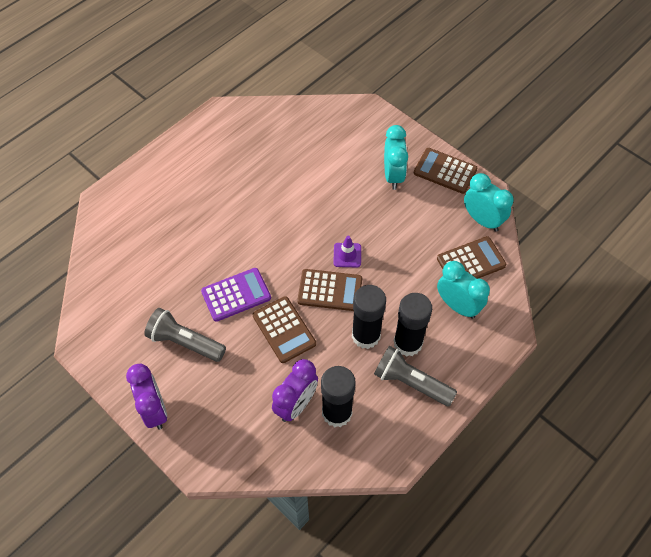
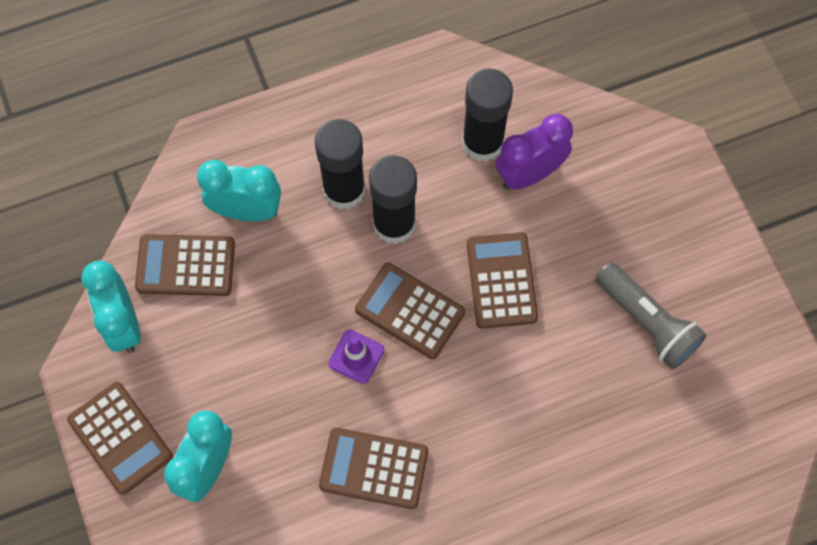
camera: 155 degrees left, 10 degrees up
purple clock [126,364,167,430] -> none
purple calculator [201,268,271,322] -> none
grey flashlight [374,346,457,406] -> none
turquoise clock [437,261,490,319] -> turquoise clock turned 120 degrees clockwise [197,160,281,221]
none -> brown calculator [319,428,428,509]

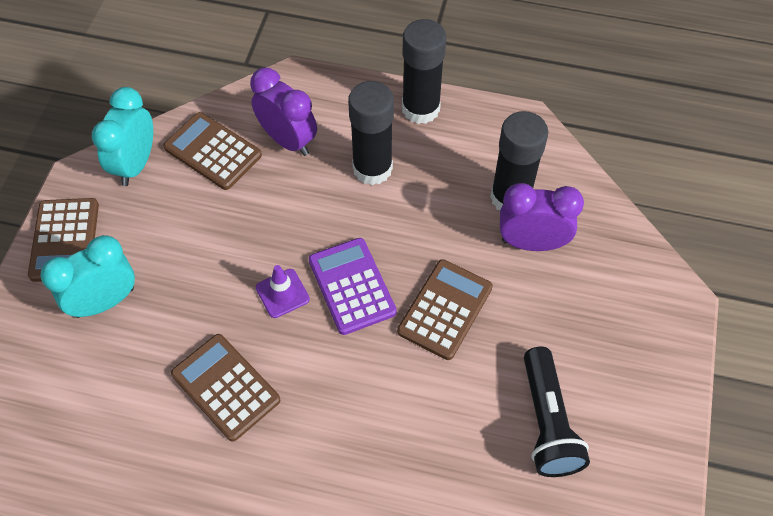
camera: 35 degrees right, 10 degrees down
turquoise clock [197,160,281,221] -> purple clock [250,68,317,156]
brown calculator [355,263,465,359] -> purple calculator [309,238,397,335]
black glue stick [369,155,417,244] -> black glue stick moved to [402,19,446,124]
grey flashlight [595,262,707,369] -> black flashlight [524,347,590,477]

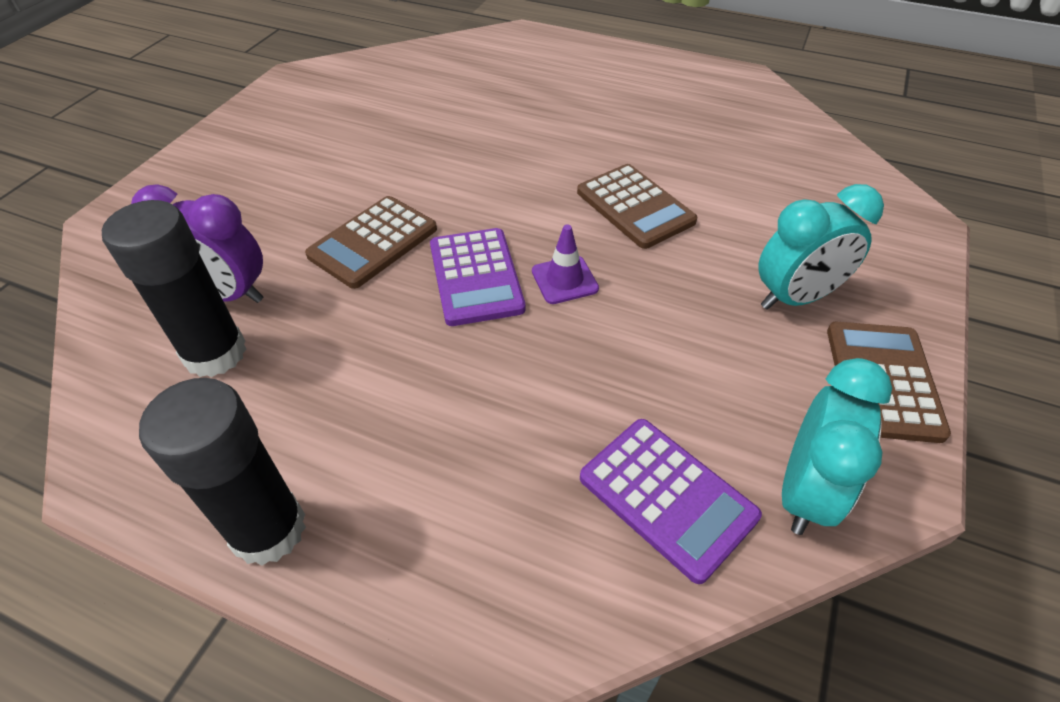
camera: 170 degrees left, 10 degrees down
brown calculator [163,112,262,190] -> purple calculator [580,419,762,584]
purple clock [250,68,317,156] -> none
black glue stick [348,81,394,185] -> none
black flashlight [524,347,590,477] -> none

